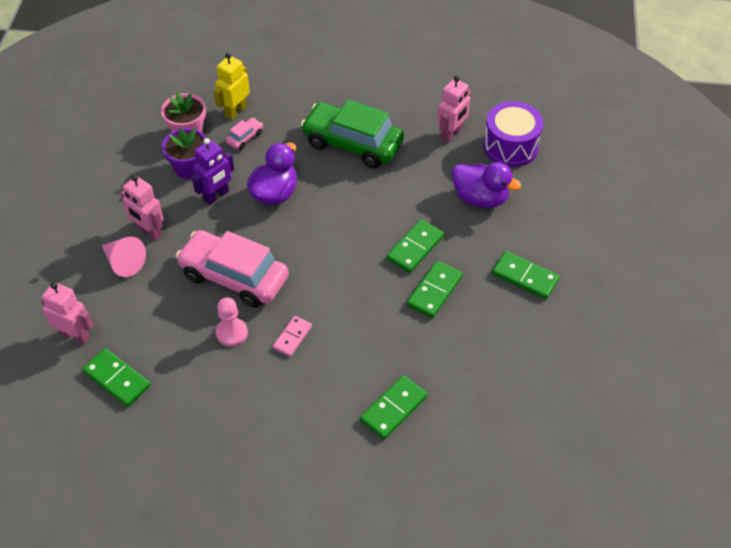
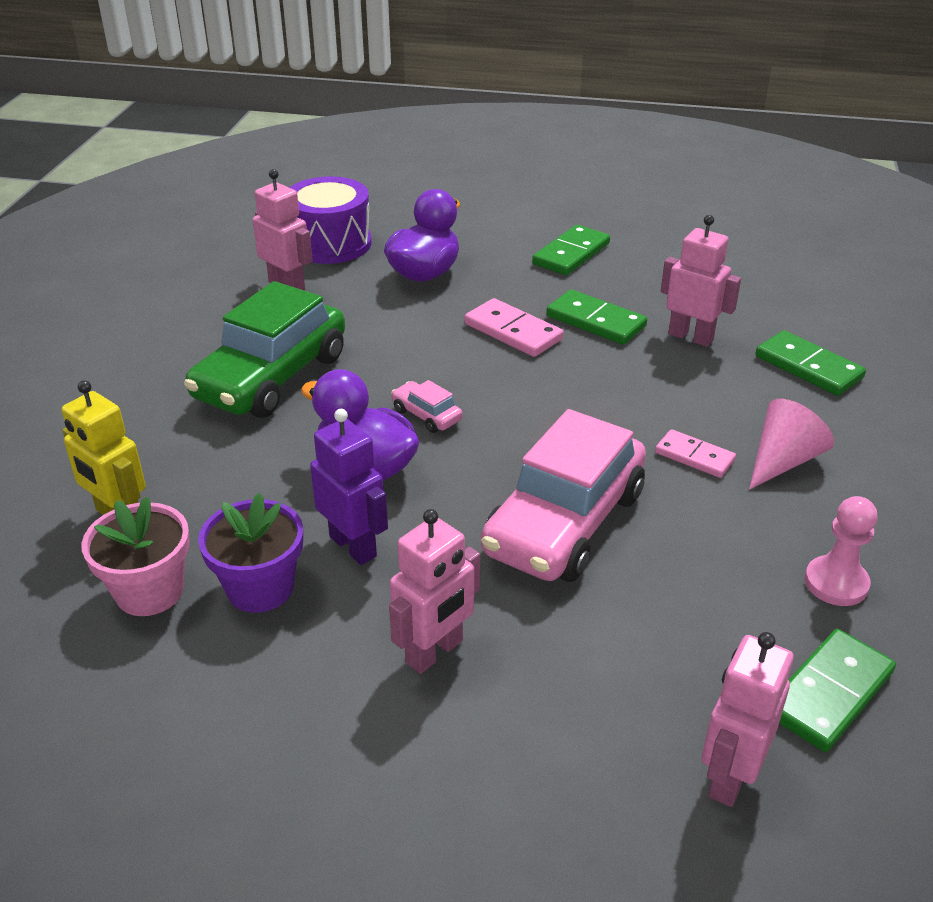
camera: 85 degrees left, 15 degrees down
pink cone [102,237,146,277] -> pink cone moved to [749,399,834,490]
pink pawn [216,297,248,347] -> pink pawn moved to [805,496,878,606]
pink car [226,118,263,150] -> pink car moved to [391,380,463,433]
green domino [386,219,444,273] -> pink domino [465,298,563,357]
none -> pink robot [661,215,741,347]

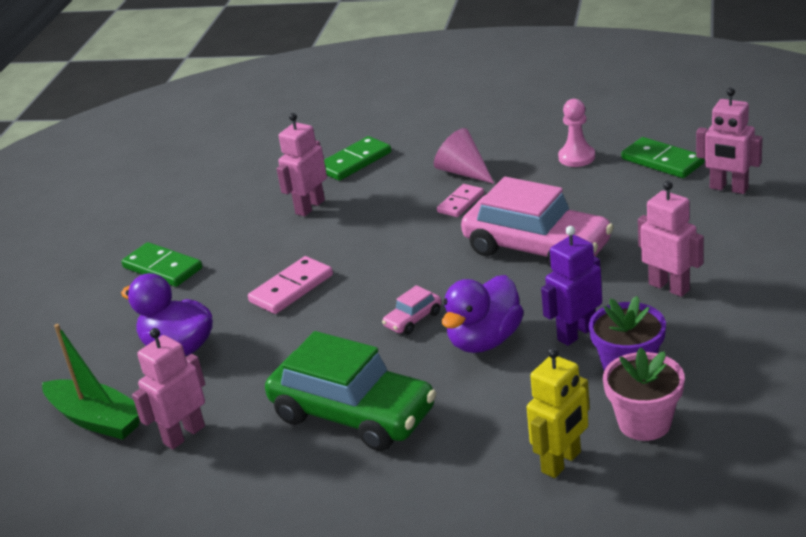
camera: 85 degrees left, 5 degrees down
purple drum [289,176,371,264] -> green boat [42,324,140,440]
green domino [546,290,647,345] -> none

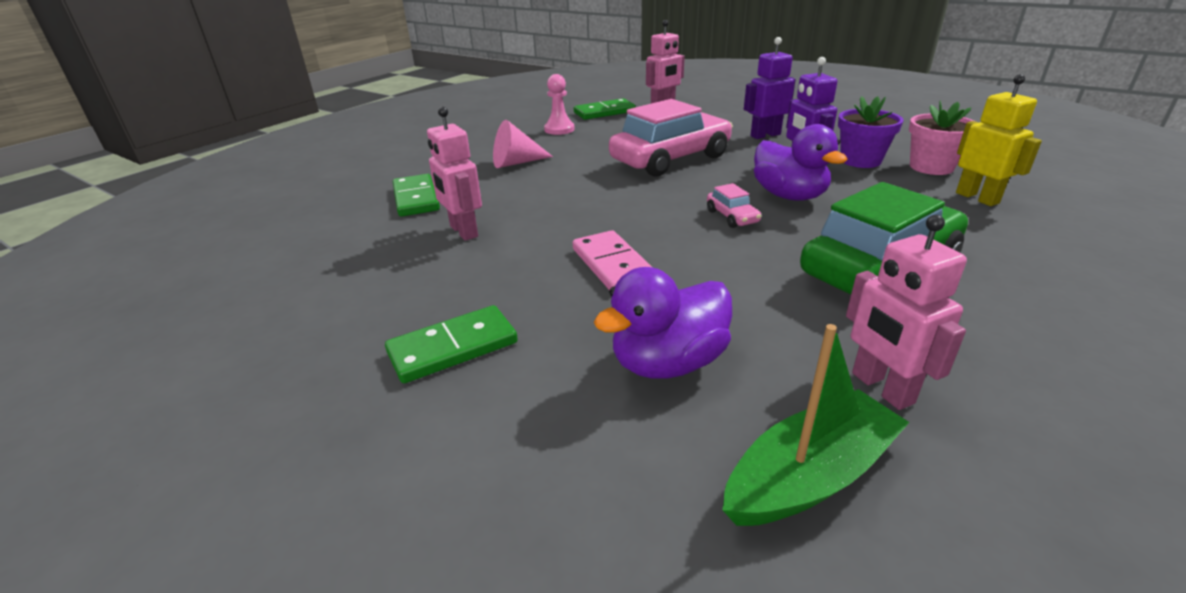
camera: 70 degrees left, 0 degrees up
pink domino [437,184,484,217] -> none
pink robot [638,181,704,297] -> purple robot [744,37,796,139]

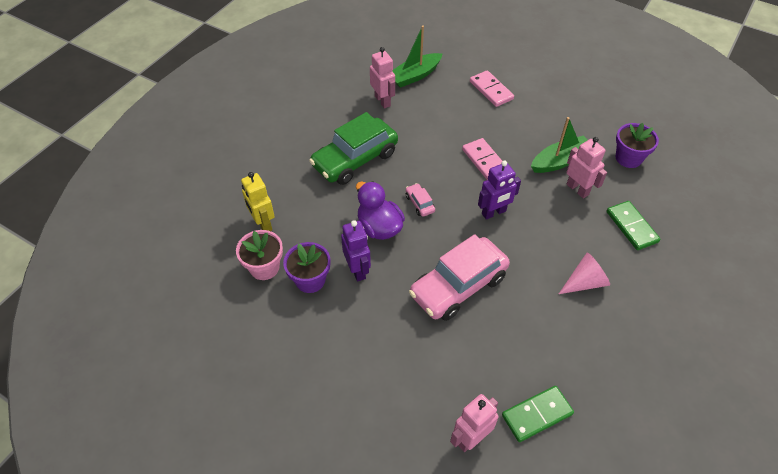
camera: 175 degrees right, 20 degrees up
green domino [385,305,518,383] -> none
pink pawn [544,74,575,135] -> none
purple duck [594,267,732,379] -> none
purple robot [744,37,796,139] -> purple robot moved to [478,160,521,220]
none -> pink domino [470,70,514,107]
none -> green boat [531,117,588,173]
none -> purple flower pot [616,123,659,168]

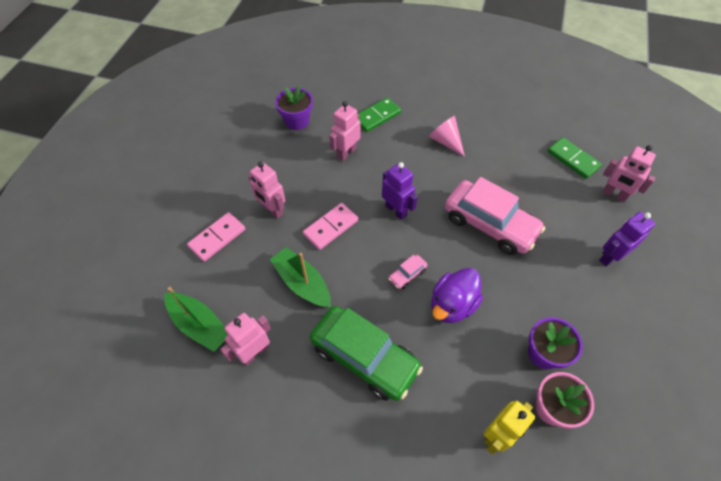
camera: 105 degrees left, 5 degrees up
purple robot [341,220,371,282] -> purple robot moved to [599,212,655,266]
green boat [531,117,588,173] -> green boat moved to [270,247,331,307]
none -> pink robot [248,162,285,219]

